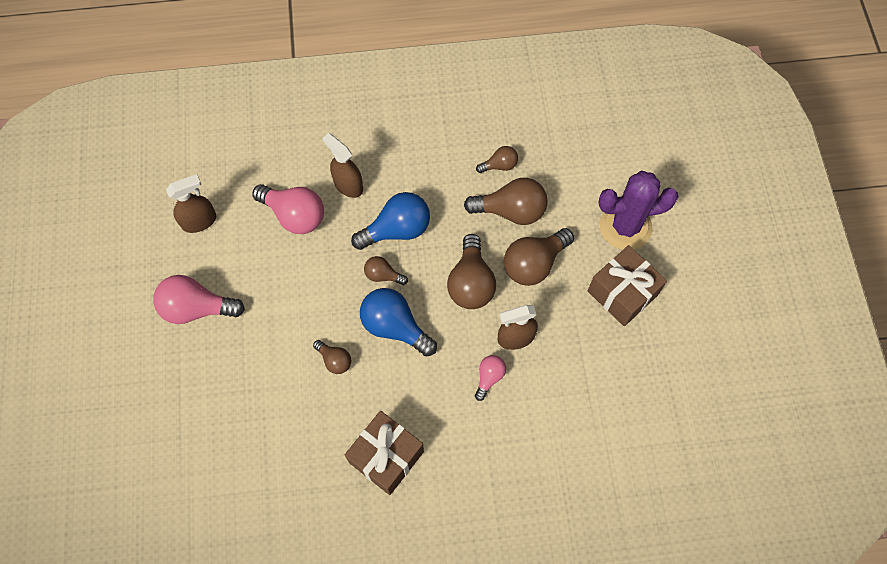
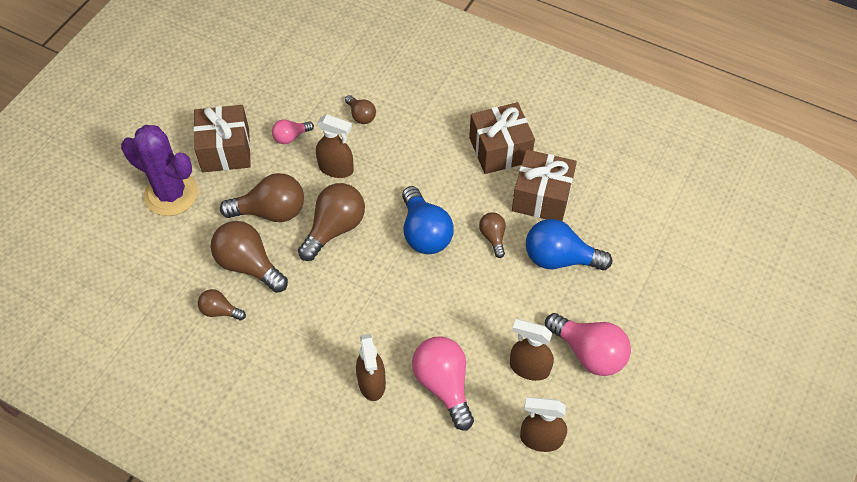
camera: 145 degrees left, 10 degrees down
blue light bulb [351,192,430,250] -> blue light bulb moved to [526,219,612,271]
brown light bulb [364,256,408,285] -> brown light bulb moved to [345,95,376,124]
pink light bulb [475,355,506,401] -> pink light bulb moved to [272,119,314,144]
none -> brown spray bottle [510,319,554,381]
none -> brown gift [512,150,577,221]

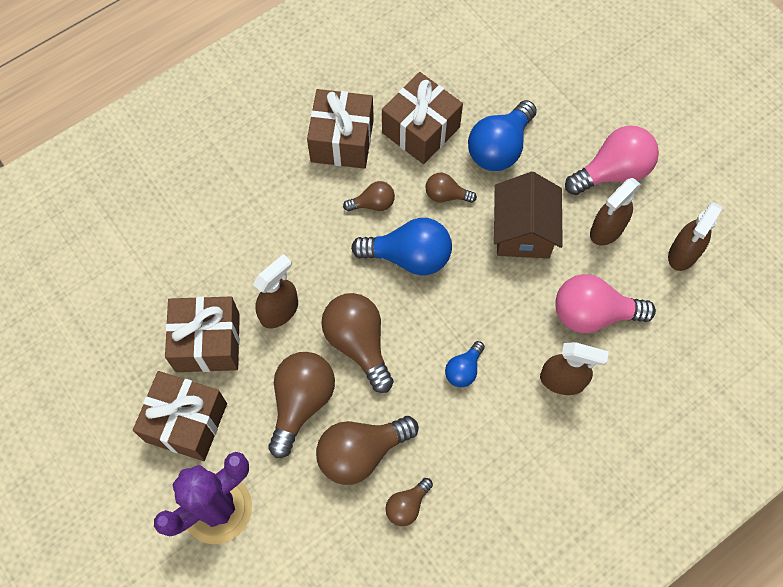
camera: 65 degrees left, 10 degrees up
pink light bulb [272,119,314,144] -> brown gift [165,296,240,372]
brown light bulb [345,95,376,124] -> brown light bulb moved to [343,181,395,211]
none -> blue light bulb [445,341,485,387]
none -> brown house [494,172,563,258]

